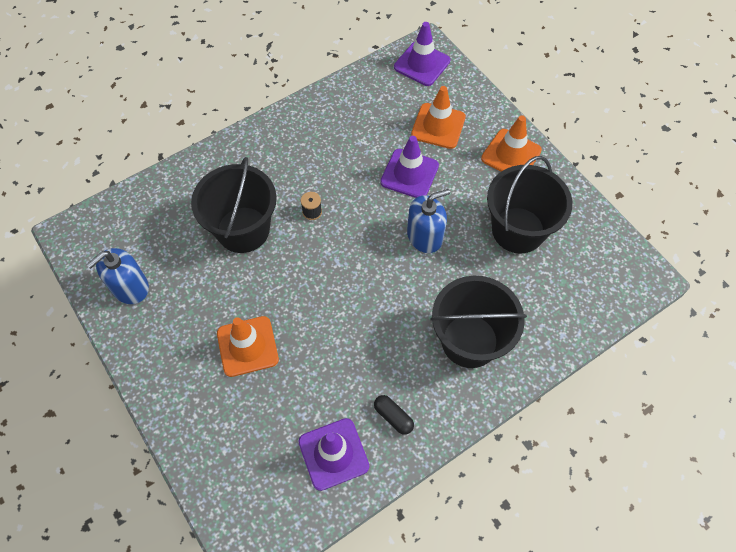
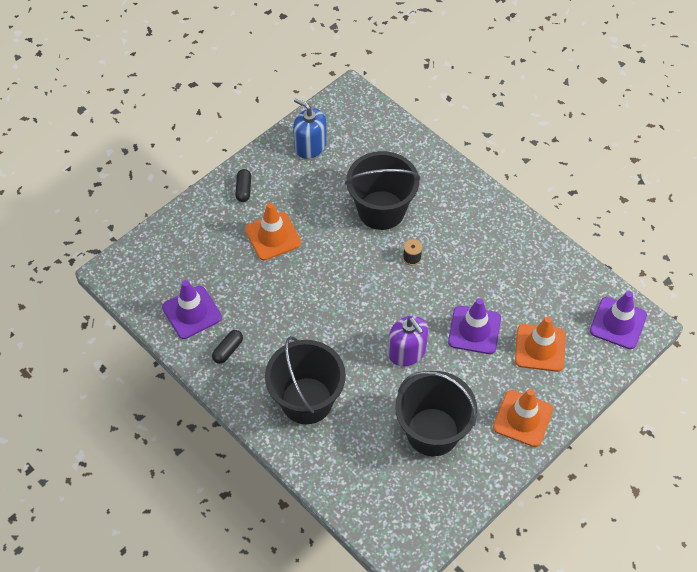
camera: 80 degrees right, 5 degrees down
blue soap dispenser [407,189,450,253] -> purple soap dispenser [388,316,428,367]
none -> black capsule [235,169,251,202]

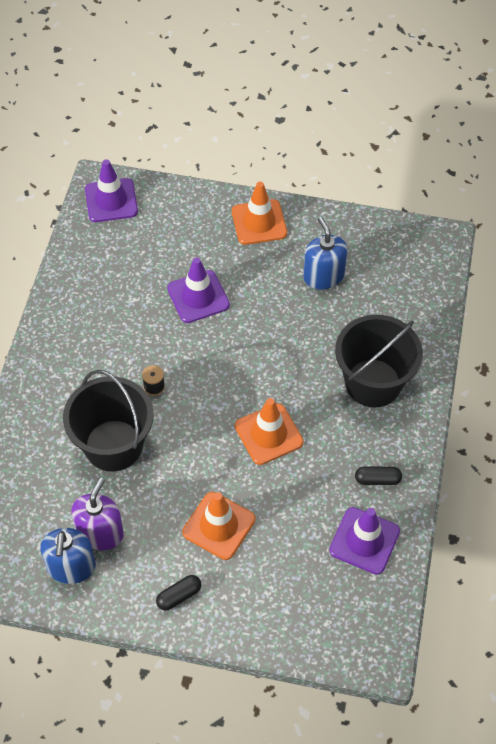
camera: 125 degrees left, 0 degrees up
purple soap dispenser [388,316,428,367] -> purple soap dispenser moved to [72,478,124,551]
black bucket [395,371,477,456] -> blue soap dispenser [303,217,348,290]
orange traffic cone [515,316,566,372] -> orange traffic cone moved to [235,398,304,465]

